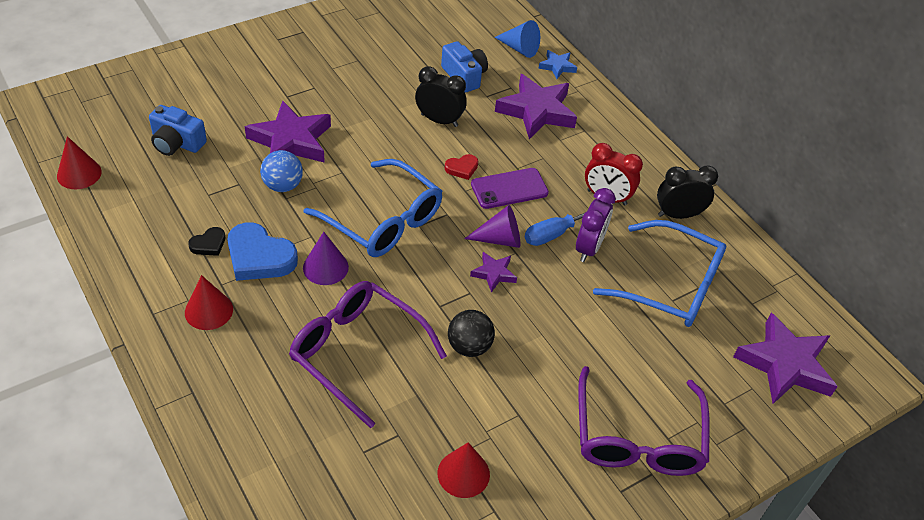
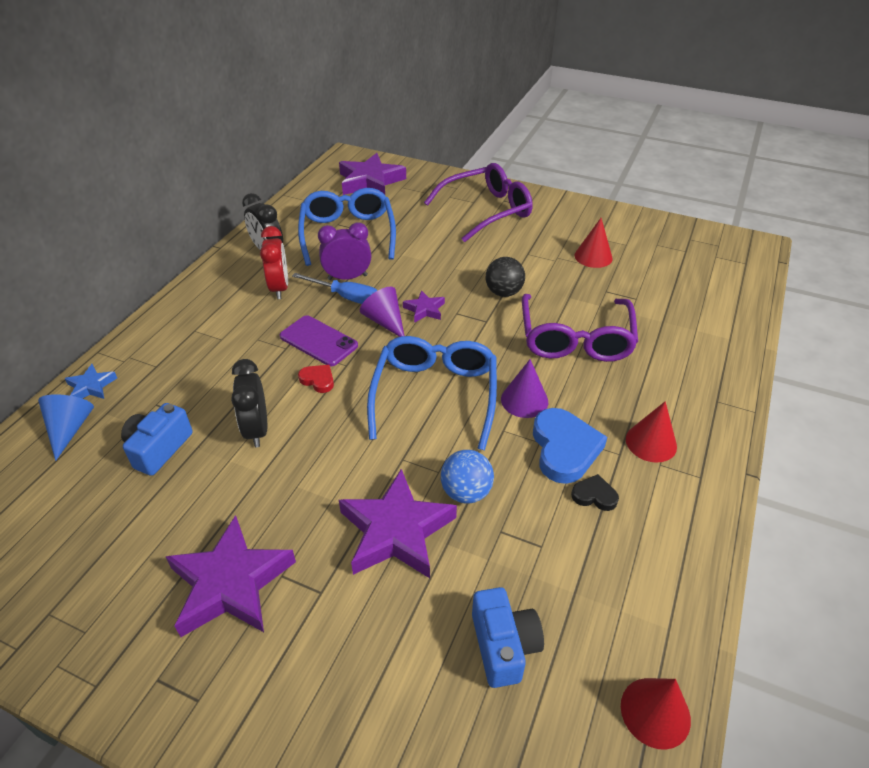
camera: 120 degrees left, 5 degrees down
purple star [495,74,577,139] -> purple star moved to [166,515,296,637]

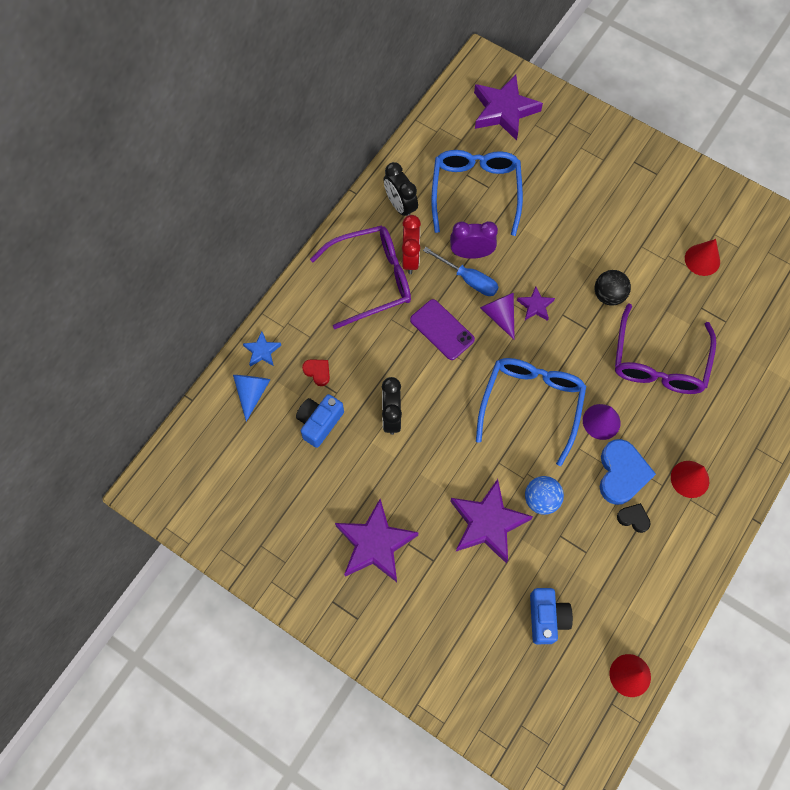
camera: 10 degrees right, 25 degrees up
red heart [298,365,334,393] -> red heart moved to [302,359,330,386]
purple glasses [424,163,533,242] -> purple glasses moved to [310,225,411,329]

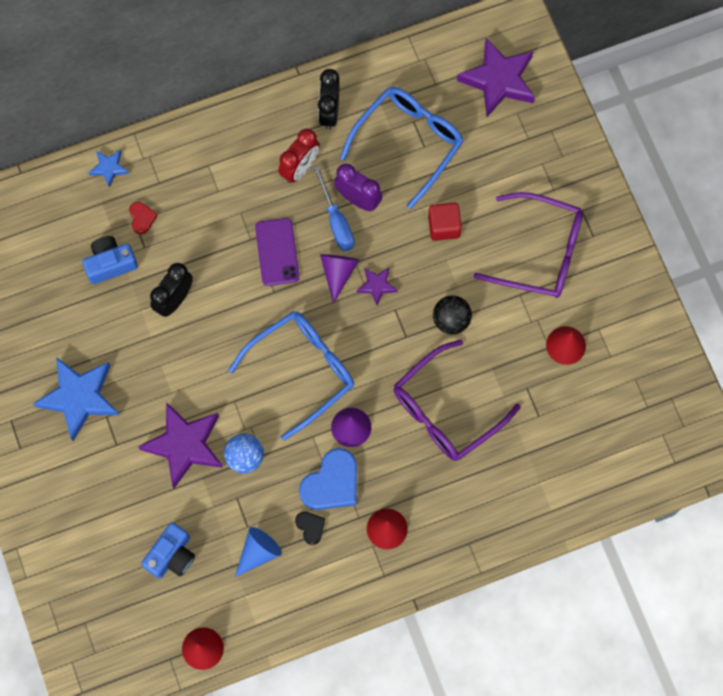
camera: 35 degrees right, 5 degrees up
blue cone [233,375,271,422] -> blue cone moved to [235,527,282,577]
purple glasses [310,225,411,329] -> purple glasses moved to [473,192,583,298]
purple star [335,499,419,582] -> blue star [33,357,119,441]
none -> red cube [428,203,462,241]

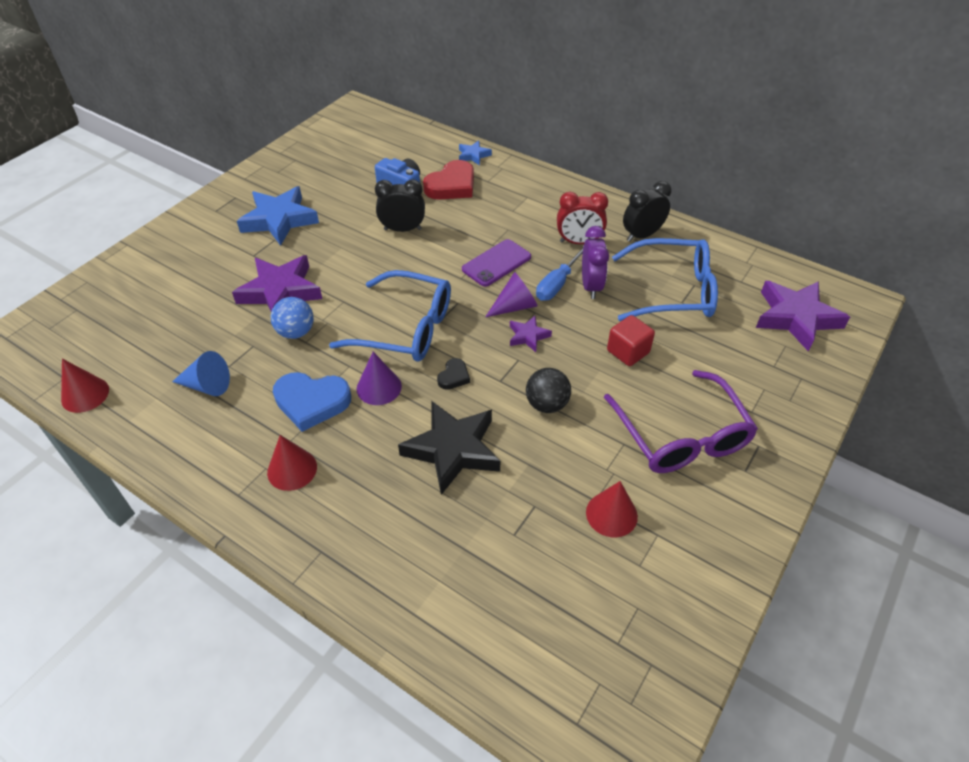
camera: 55 degrees right, 25 degrees down
red heart [129,202,158,234] -> red heart [423,160,474,200], size x1.99
blue camera [141,522,195,578] -> none
black heart [295,512,325,545] -> black heart moved to [437,358,470,390]
purple glasses [394,339,521,461] -> black star [398,401,500,495]

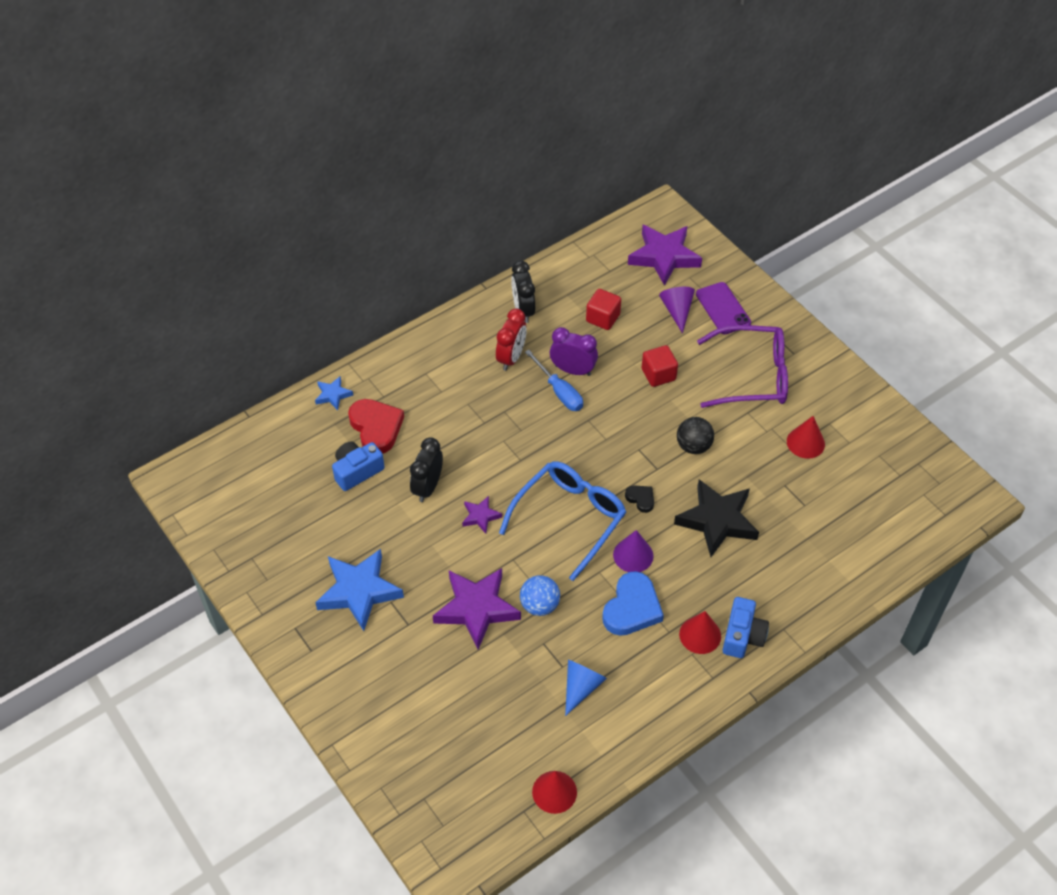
camera: 70 degrees left, 5 degrees up
purple phone [462,239,531,287] -> purple phone moved to [696,282,751,334]
purple cone [485,272,538,317] -> purple cone moved to [659,287,695,333]
purple star [510,316,552,352] -> purple star moved to [462,496,502,534]
blue glasses [612,238,718,321] -> red cube [586,289,621,330]
none -> blue camera [723,597,769,658]

